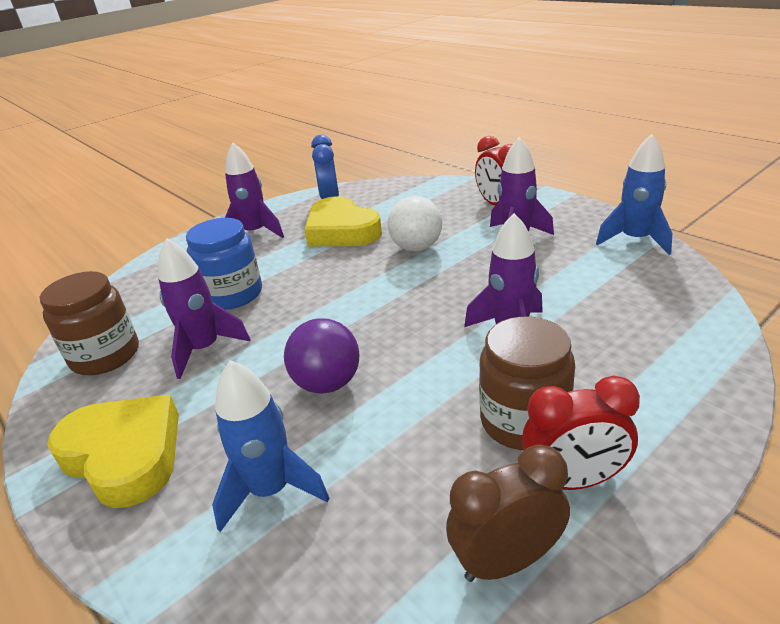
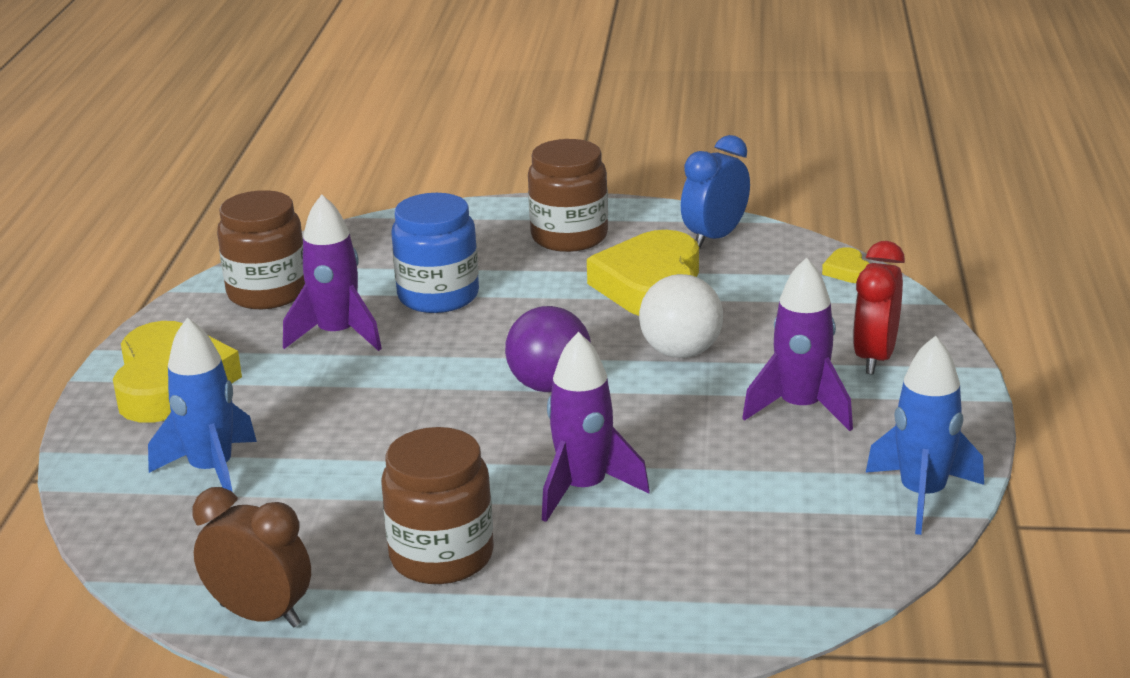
camera: 45 degrees right, 5 degrees down
purple rocket [225,142,284,238] -> brown jar [528,139,608,252]
purple ball [284,318,359,394] -> purple ball moved to [505,306,591,392]
red clock [522,376,640,490] -> none
none -> yellow heart [822,247,870,283]

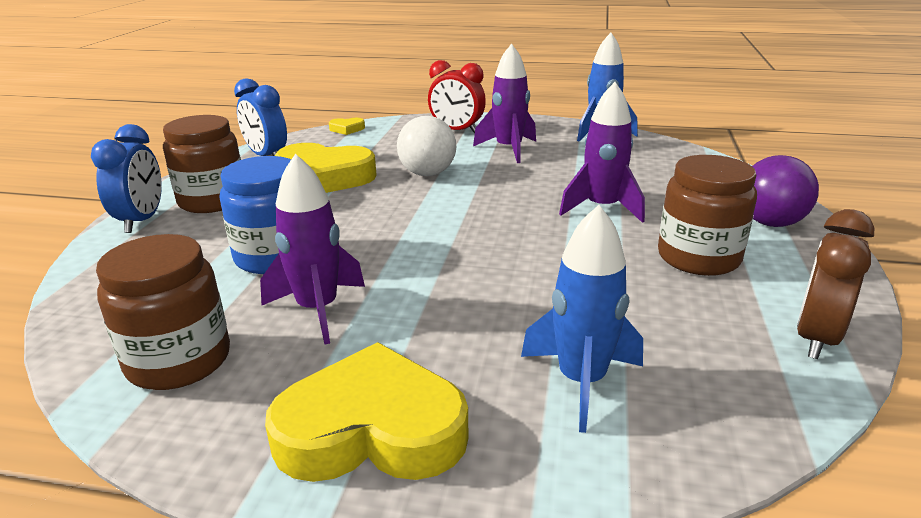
camera: 85 degrees left, 0 degrees up
purple ball [505,306,591,392] -> purple ball moved to [752,155,819,227]
none -> blue clock [91,124,162,233]

